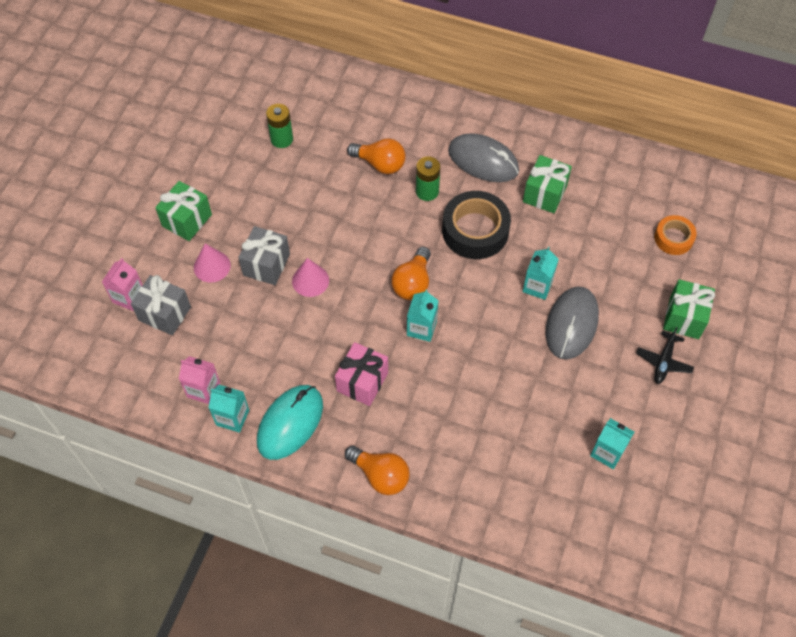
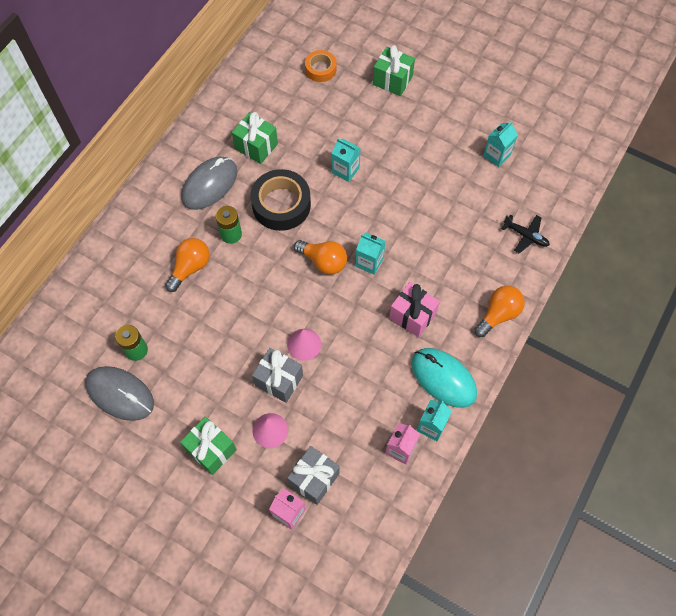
camera: 80 degrees left, 5 degrees up
grey mouse [546,287,599,360] -> grey mouse moved to [85,366,154,421]
black plane [636,327,694,384] -> black plane moved to [501,214,550,254]

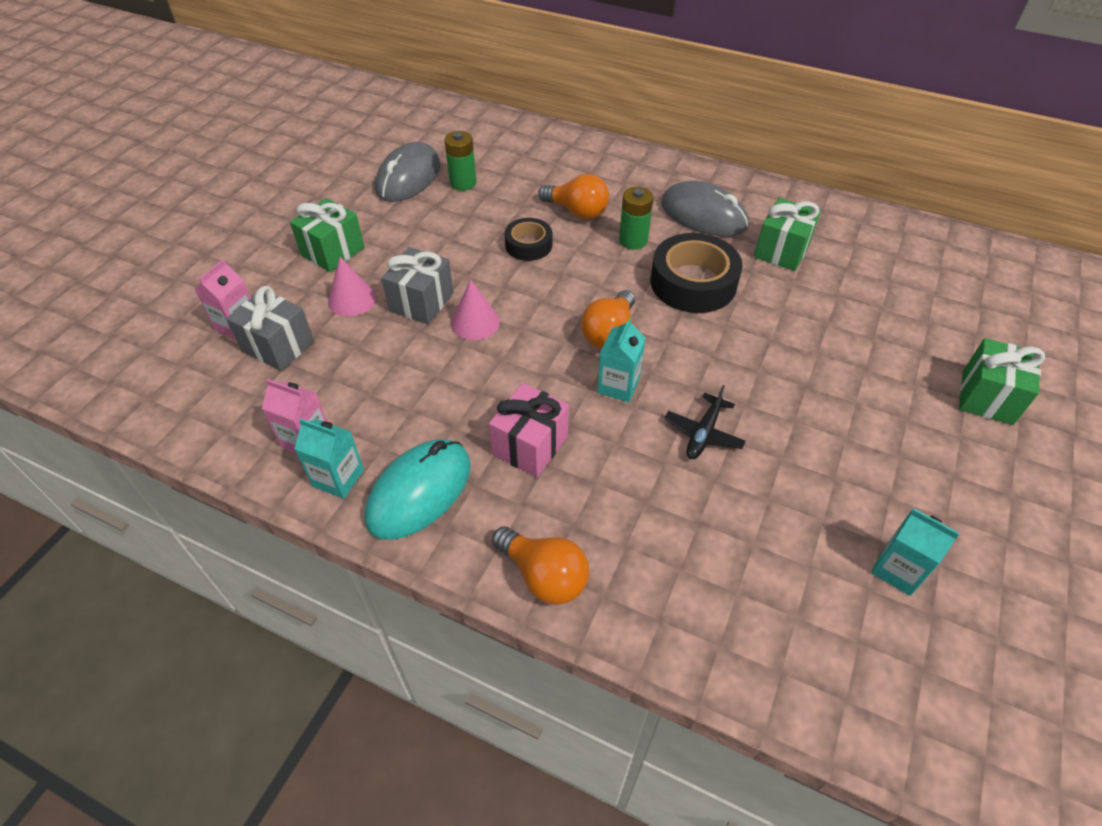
camera: 85 degrees right, 15 degrees down
orange tape [305,50,337,82] -> none
turquoise carton [332,138,360,182] -> none
black plane [501,214,550,254] -> black plane moved to [664,385,746,459]
none -> black tape [504,218,552,261]

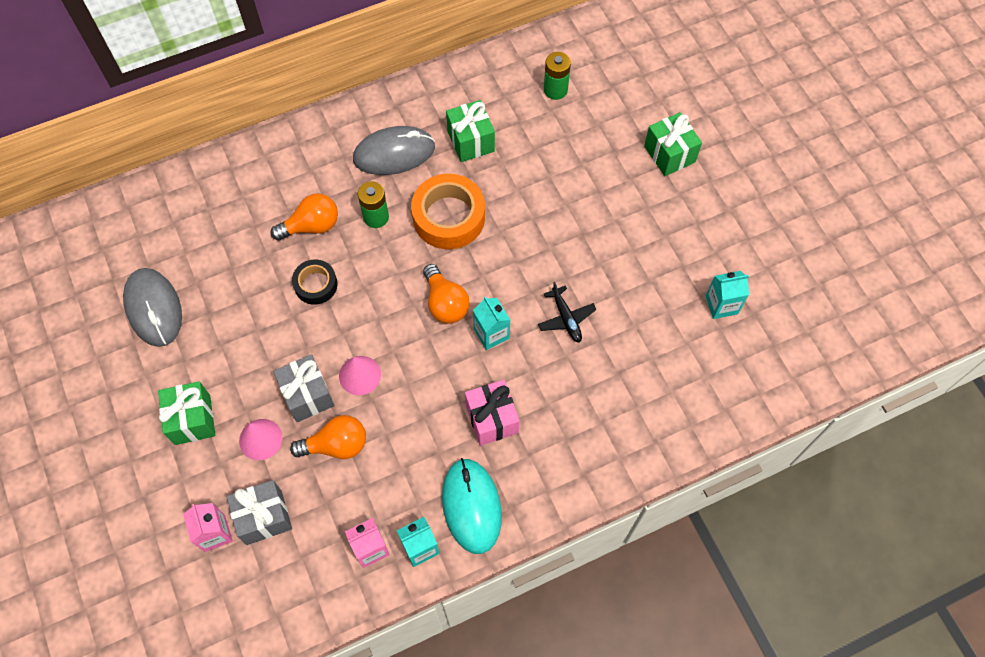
camera: 50 degrees left, 15 degrees up
green battery [444,131,476,191] -> green battery moved to [544,52,571,100]
orange light bulb [492,526,589,605] -> orange light bulb moved to [290,415,366,459]
black tape [651,233,743,313] -> orange tape [411,174,485,249]

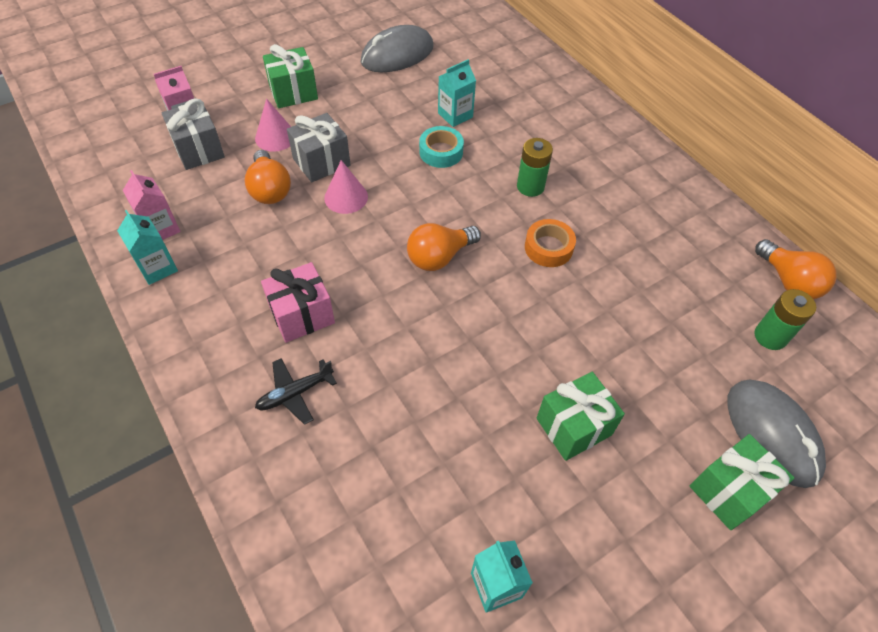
camera: 80 degrees right, 10 degrees down
orange light bulb [270,193,338,241] -> orange light bulb moved to [755,239,837,299]
black tape [292,259,338,305] -> turquoise tape [419,126,464,168]
grey mouse [353,126,435,175] -> grey mouse moved to [727,380,826,488]
orange tape [411,174,485,249] -> orange tape [525,219,576,267], size x0.58
turquoise mouse [442,458,502,554] -> none
green gift [446,100,495,162] -> green gift moved to [537,372,625,461]
turquoise carton [473,296,510,350] -> turquoise carton moved to [438,59,476,127]
black plane [538,282,597,343] -> black plane moved to [255,358,337,425]

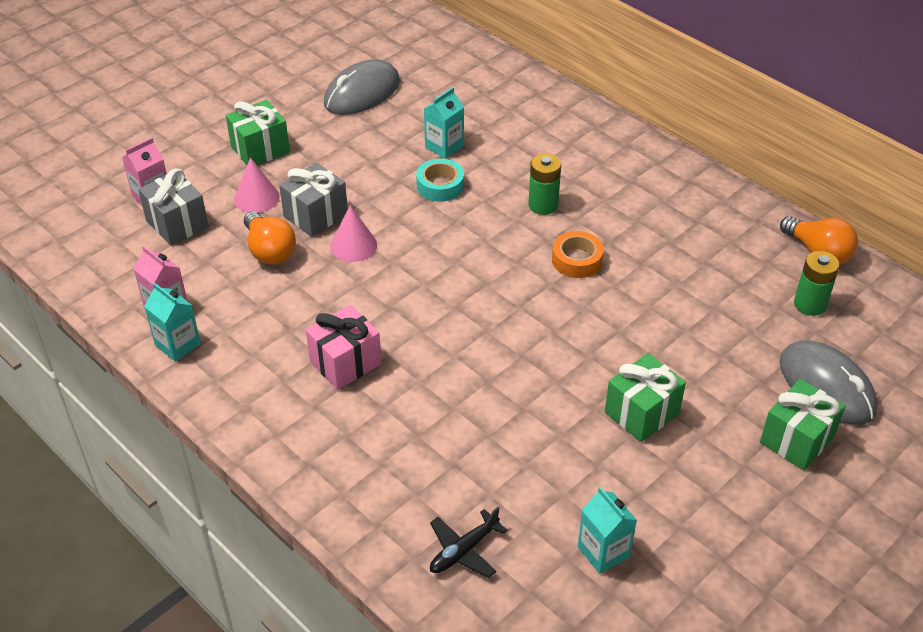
camera: 10 degrees left, 10 degrees down
black plane [255,358,337,425] -> black plane moved to [430,507,508,578]
orange light bulb [407,223,481,271] -> none

